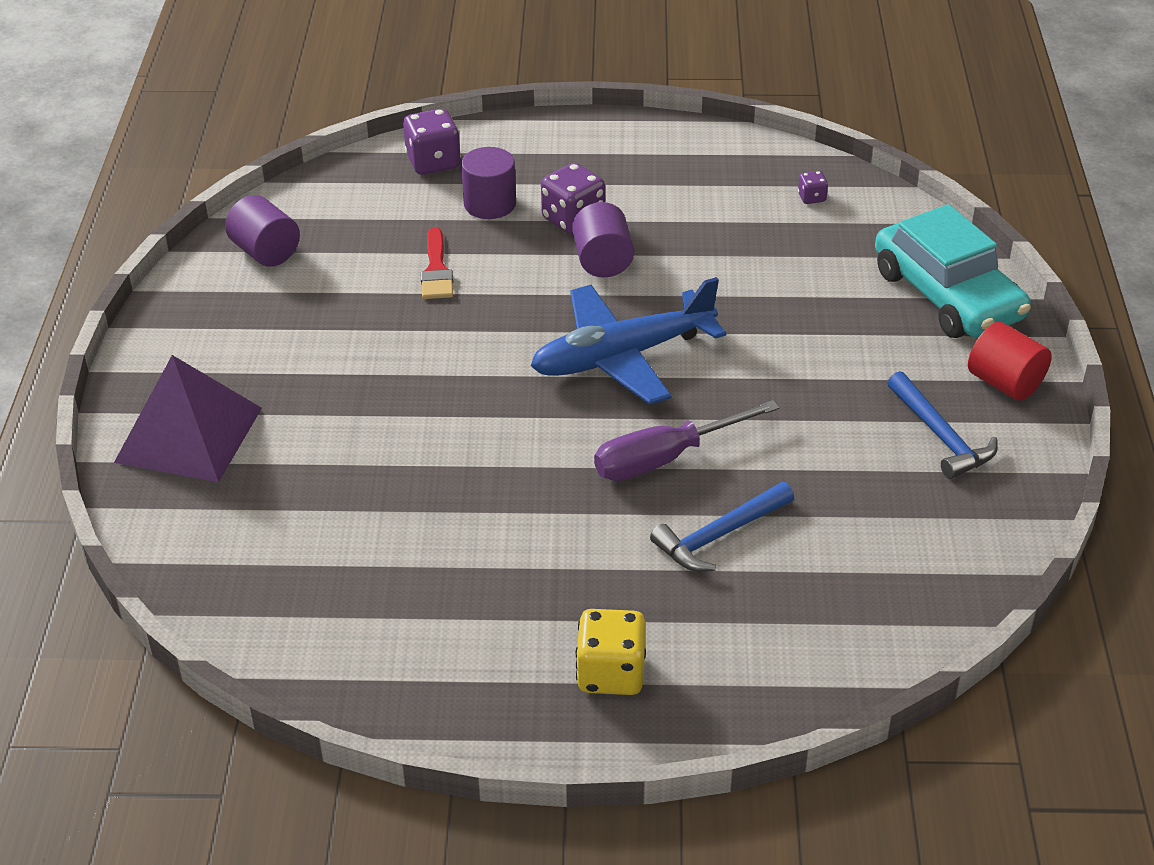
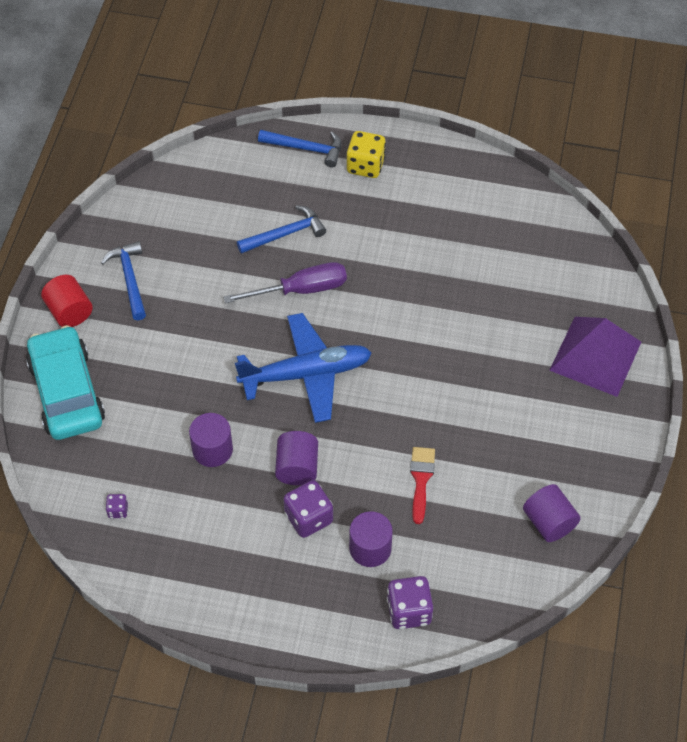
camera: 170 degrees left, 15 degrees up
none -> purple cylinder [189,413,233,467]
none -> blue hammer [258,130,341,167]

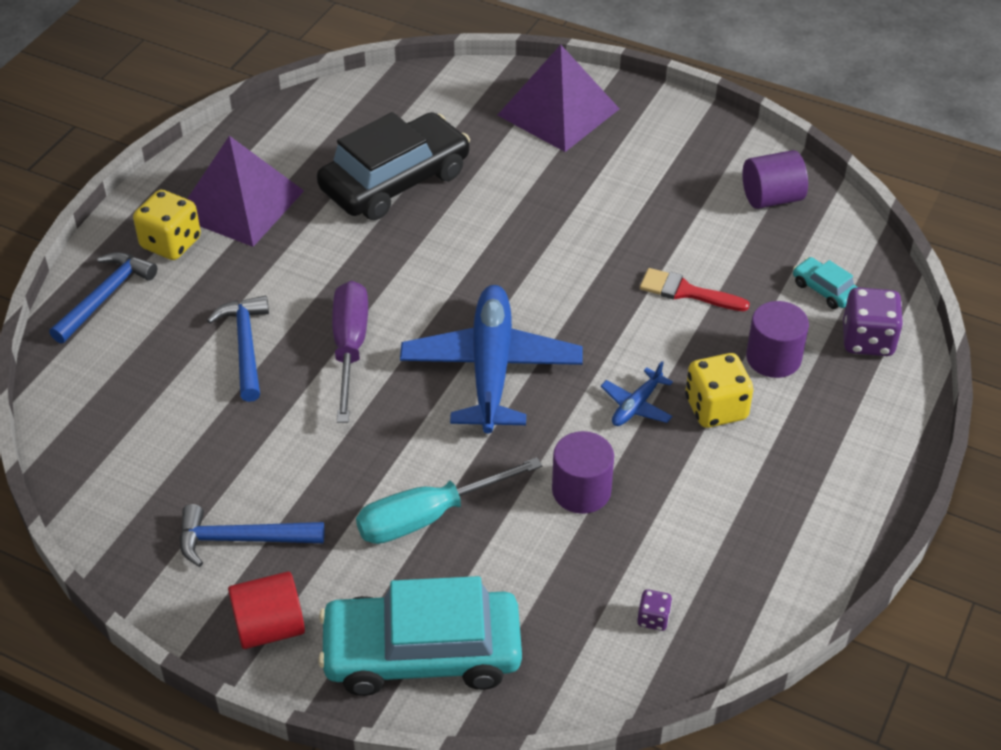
camera: 75 degrees left, 10 degrees down
purple cylinder [275,431,318,485] -> blue plane [601,361,673,426]
purple dice [284,480,333,538] -> yellow dice [685,353,753,428]
none -> purple pyramid [187,136,304,247]
none -> black car [317,112,470,220]
none -> turquoise screwdriver [356,457,542,544]
none -> turquoise car [793,257,857,309]

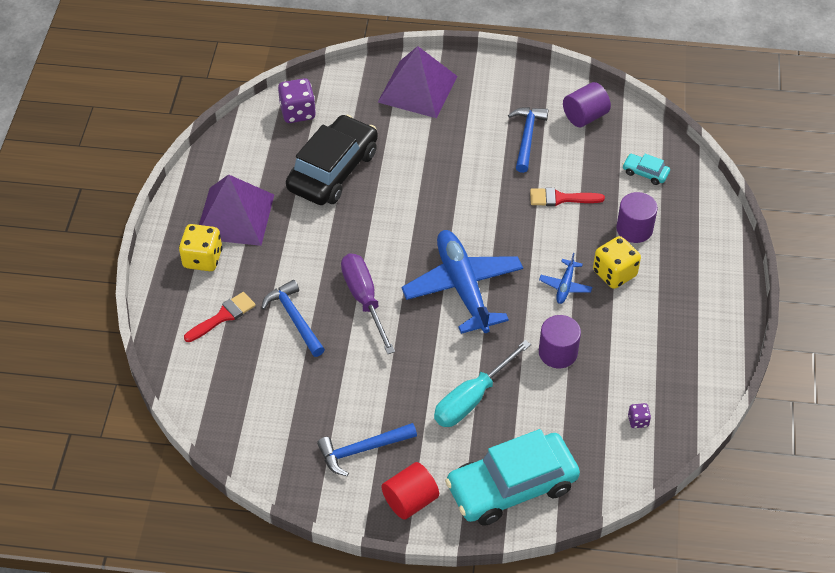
camera: 20 degrees left, 5 degrees up
blue hammer [49,252,157,343] -> blue hammer moved to [508,107,548,173]
purple dice [843,287,903,356] -> purple dice moved to [278,78,316,123]
none -> red brush [184,292,256,342]

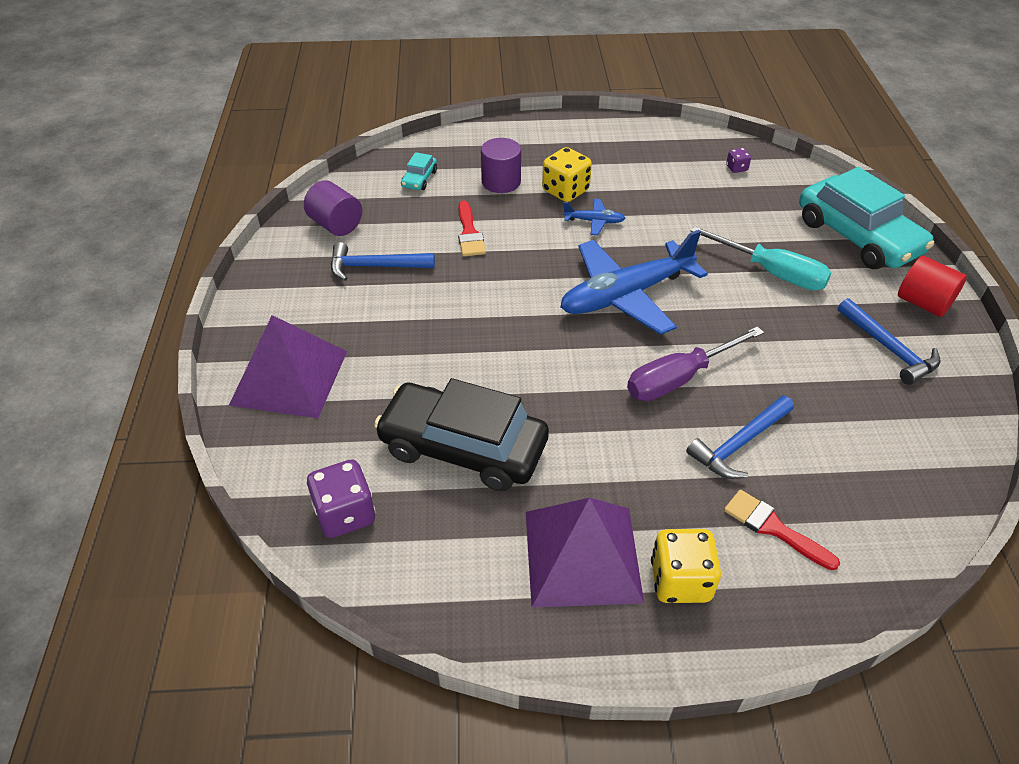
camera: 100 degrees left, 5 degrees down
purple cylinder [539,315,581,368] -> none

